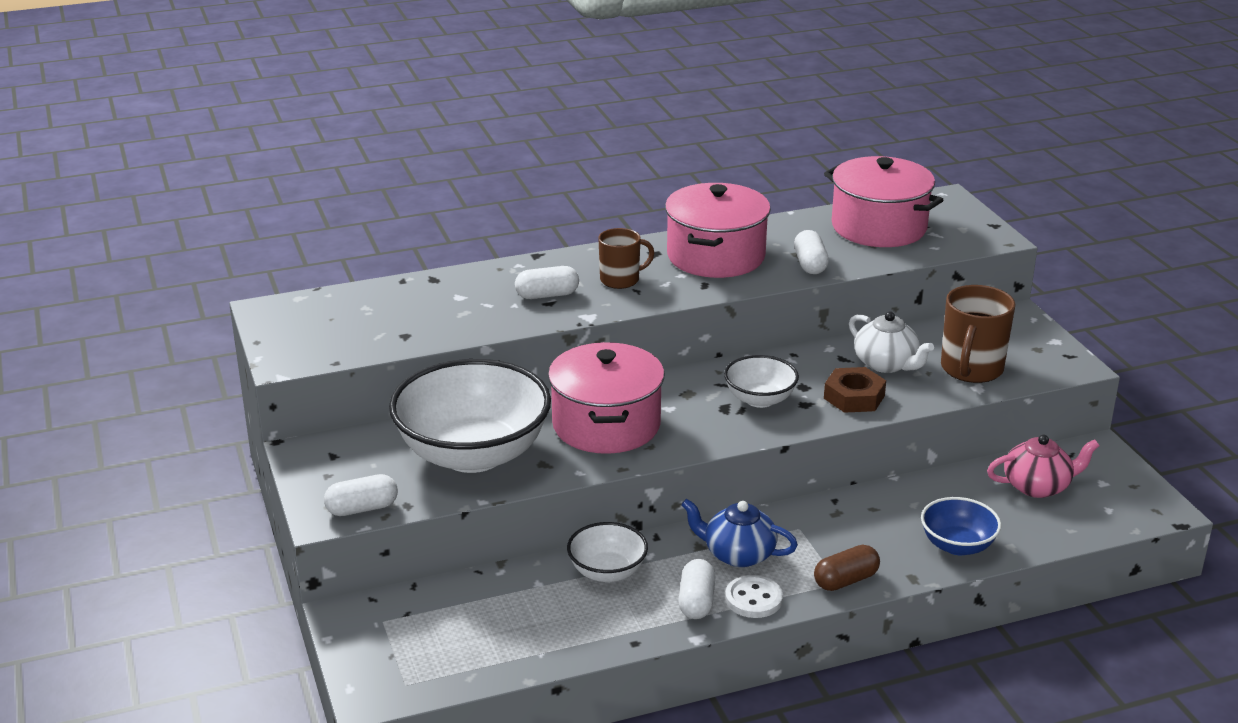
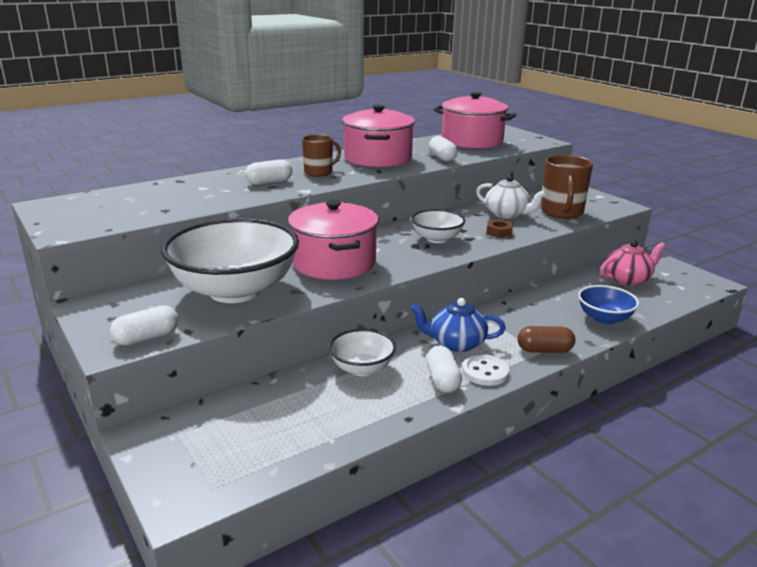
camera: 15 degrees left, 5 degrees down
brown capsule [814,545,880,591] -> brown capsule turned 45 degrees clockwise [518,326,576,353]
brown nut [824,367,886,413] -> brown nut [486,219,513,238], size x0.66

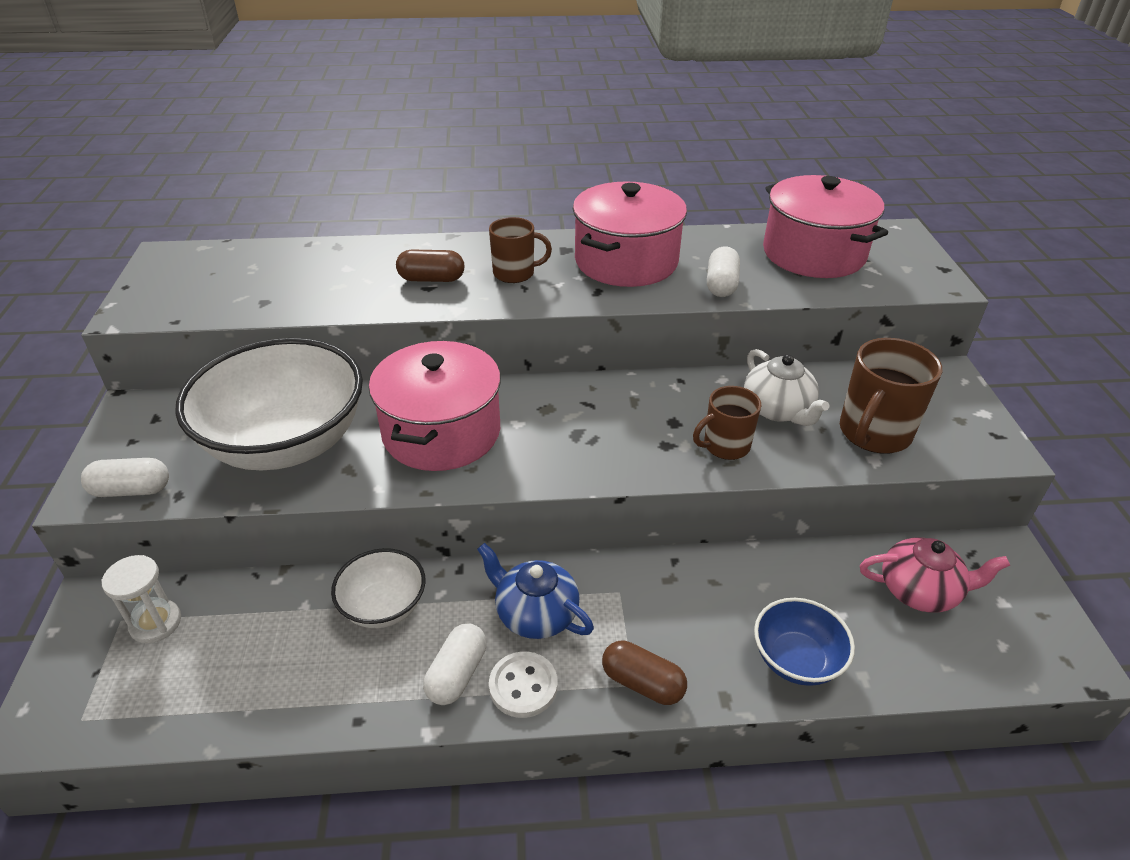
camera: 30 degrees right, 15 degrees up
white capsule [245,159,292,185] -> brown capsule [396,250,464,282]
white bowl [411,209,465,243] -> none
brown nut [486,219,513,238] -> brown mug [693,386,761,460]
none -> white hourglass [101,555,181,643]

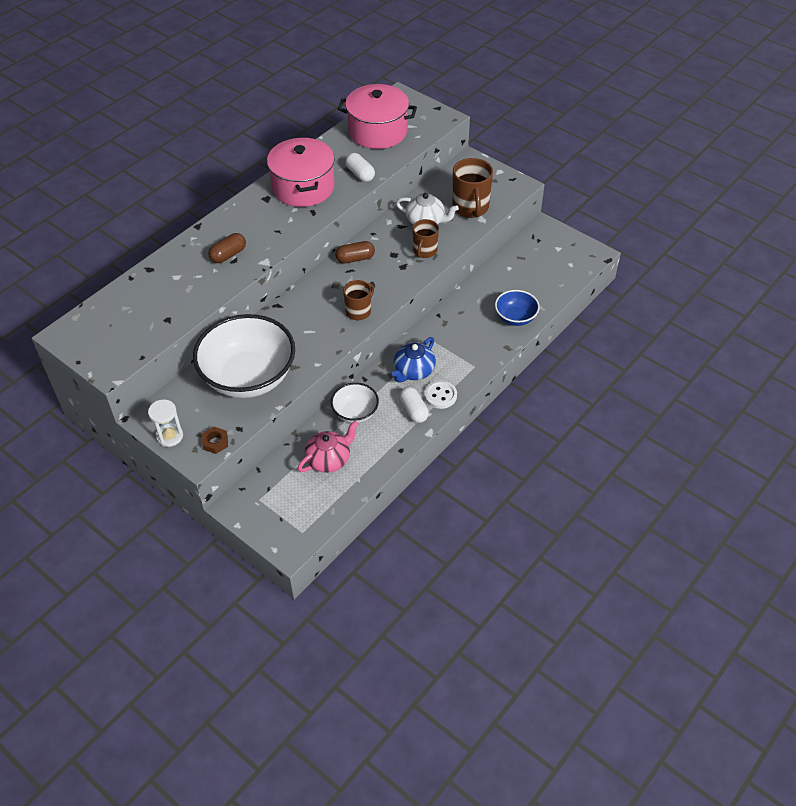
camera: 45 degrees left, 10 degrees up
white capsule [81,458,169,497] -> brown nut [202,427,228,454]
white hourglass [101,555,181,643] -> white hourglass moved to [148,400,183,447]
pink pot [369,341,501,471] -> none
blue teapot [477,543,594,639] -> blue teapot turned 45 degrees counterclockwise [392,337,436,383]
brown mug [489,217,552,283] -> brown mug moved to [343,280,374,320]
brown capsule [602,640,687,705] -> brown capsule moved to [335,241,375,263]
pink teapot [860,538,1010,613] -> pink teapot moved to [298,421,359,473]

